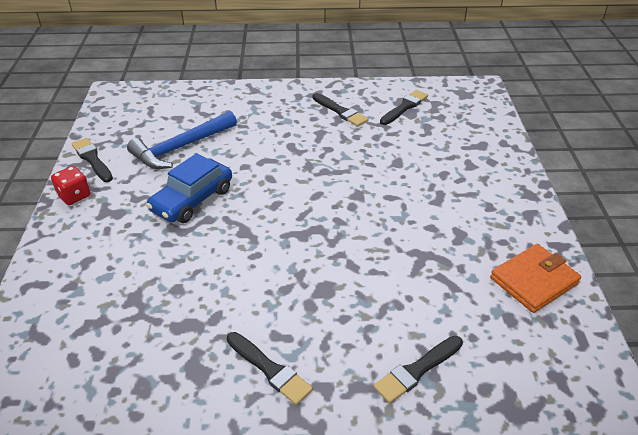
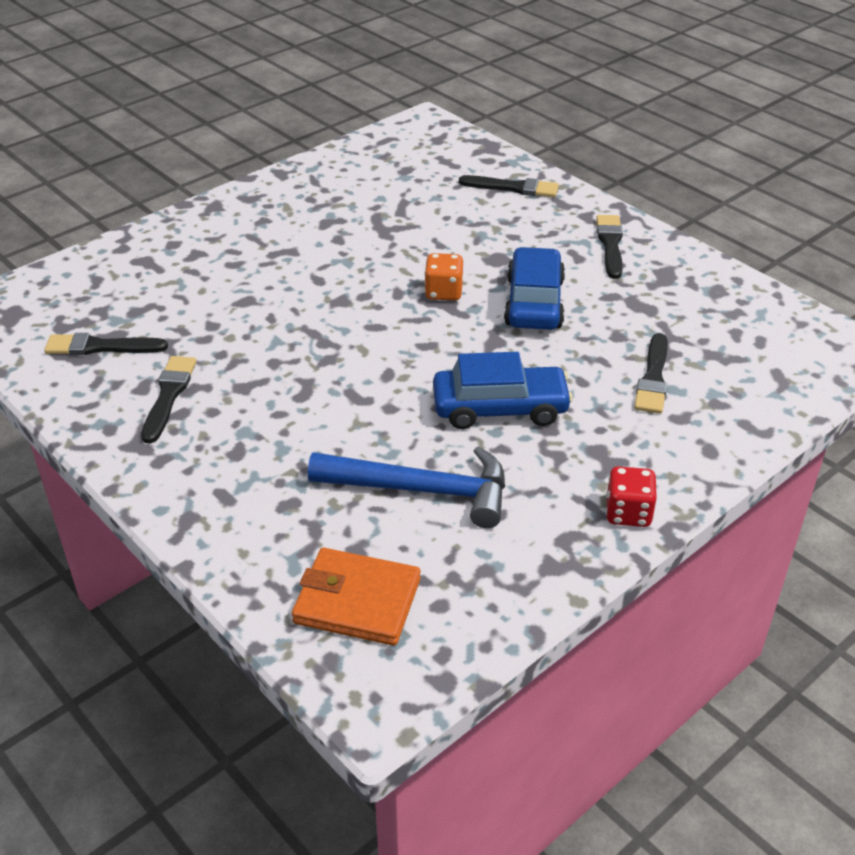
camera: 130 degrees left, 0 degrees up
black brush [71,138,113,182] -> black brush moved to [634,333,668,414]
orange wallet [490,244,581,313] -> orange wallet moved to [292,548,421,646]
none -> orange dice [424,253,463,300]
none -> blue car [504,247,565,330]

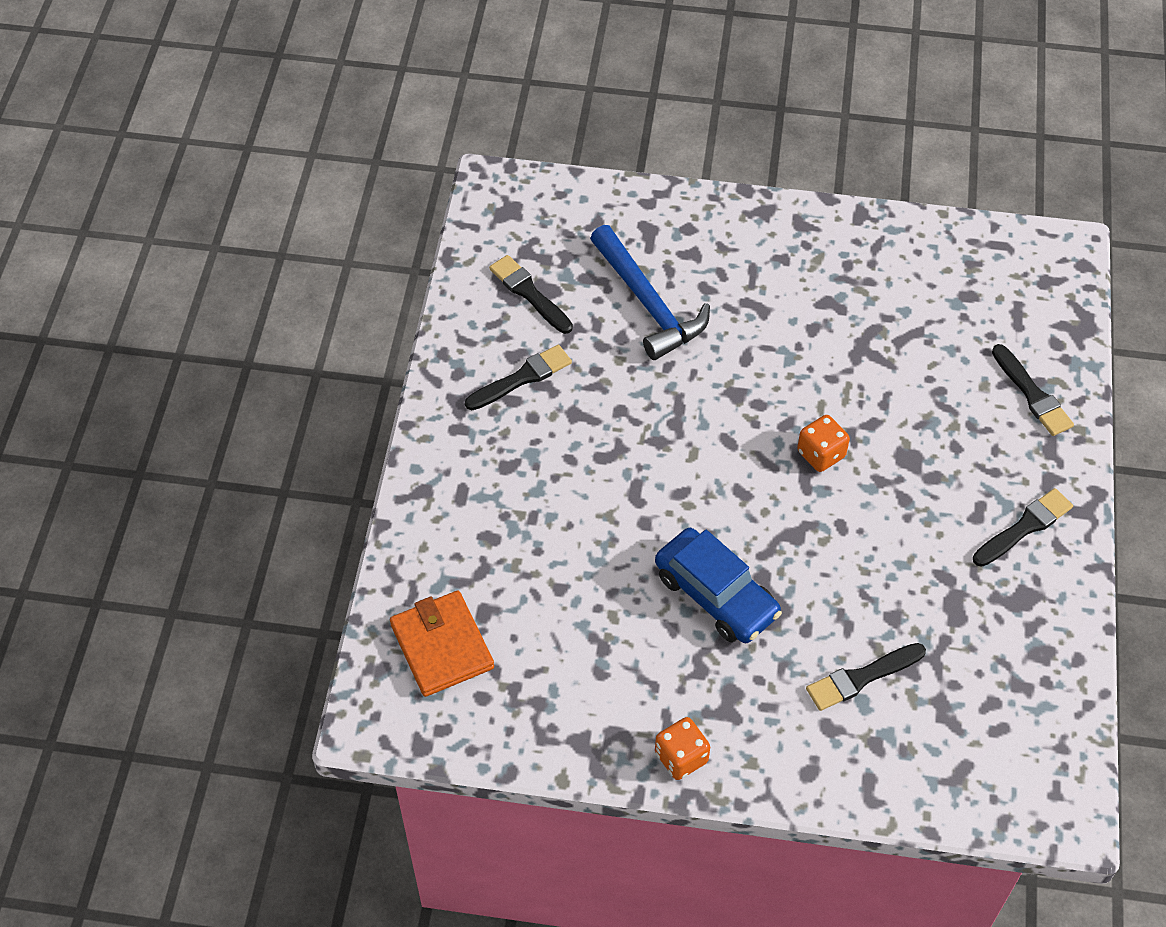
camera: 50 degrees right, 15 degrees up
blue hammer [308,446,505,528] -> blue hammer moved to [590,225,710,360]
blue car [504,247,565,330] -> none
red dice [606,466,657,527] -> orange dice [655,717,710,780]

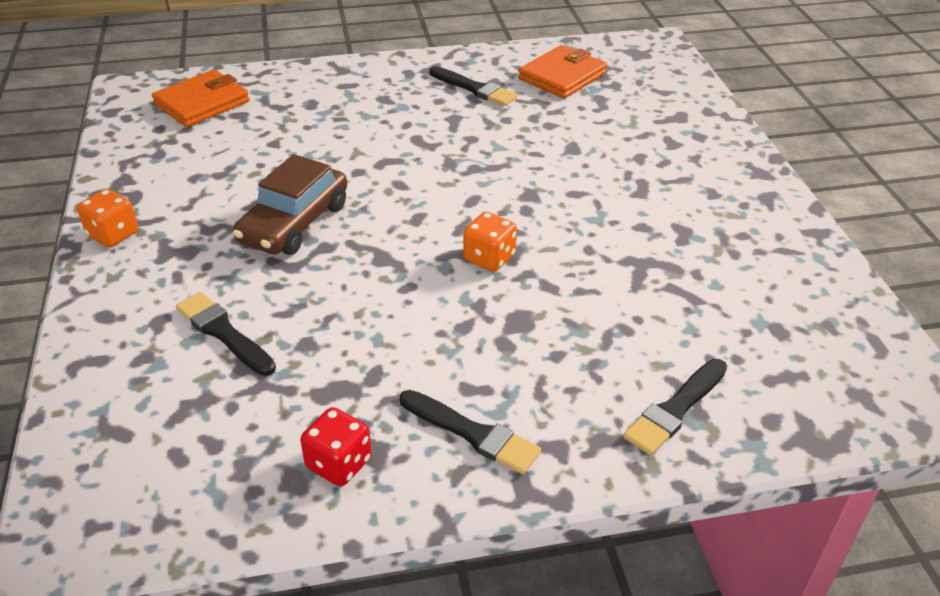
camera: 70 degrees right, 15 degrees down
black brush [489,255,573,334] -> orange wallet [518,45,607,98]
blue hammer [590,225,710,360] -> none
blue car [655,528,782,643] -> brown car [233,154,347,255]
none -> red dice [300,407,372,487]

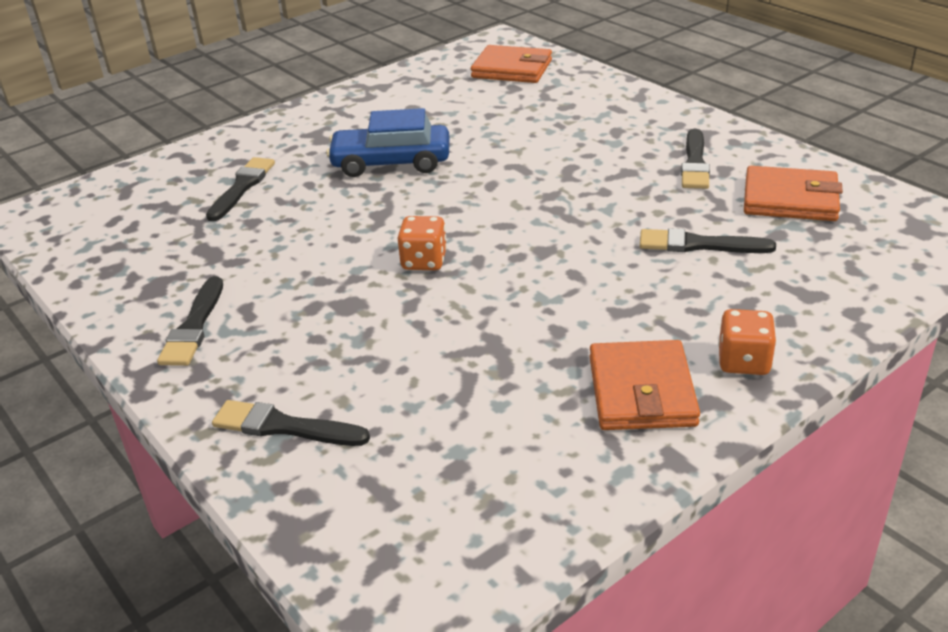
camera: 65 degrees right, 5 degrees down
orange dice [77,189,138,247] -> orange dice moved to [718,309,777,375]
brown car [233,154,347,255] -> blue car [326,108,450,177]
red dice [300,407,372,487] -> none
none -> orange wallet [590,340,700,430]
none -> black brush [640,228,776,253]

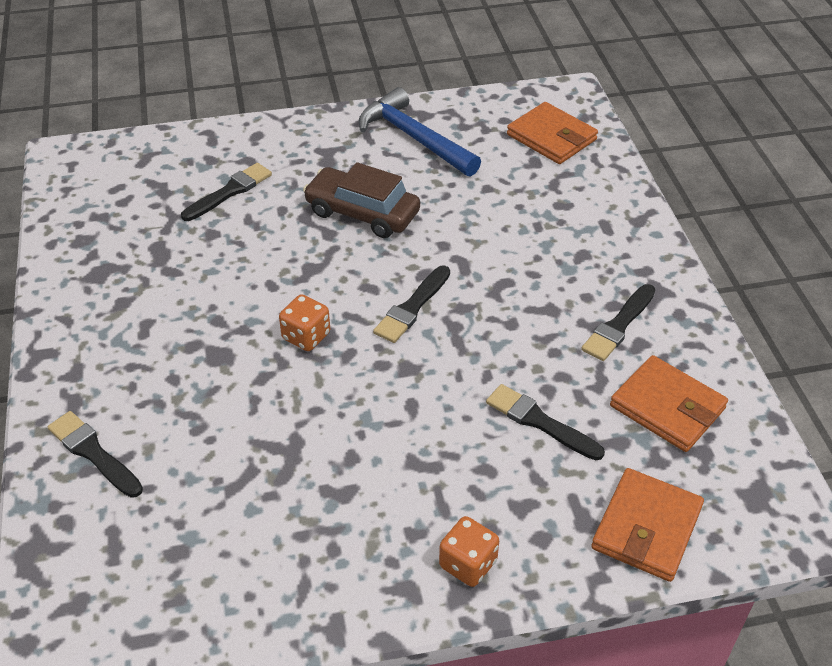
camera: 25 degrees right, 10 degrees up
black brush [157,276,223,366] -> black brush moved to [373,265,450,343]
blue car [326,108,450,177] -> brown car [303,162,420,238]
orange wallet [590,340,700,430] -> orange wallet moved to [591,468,704,582]
none -> blue hammer [359,87,481,177]

